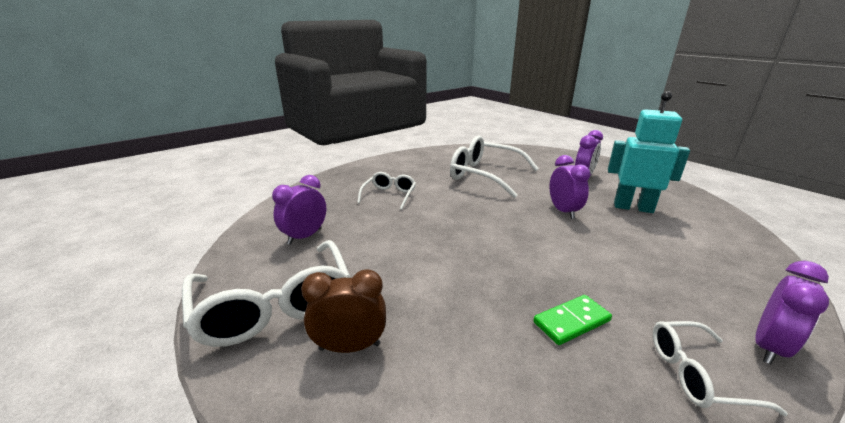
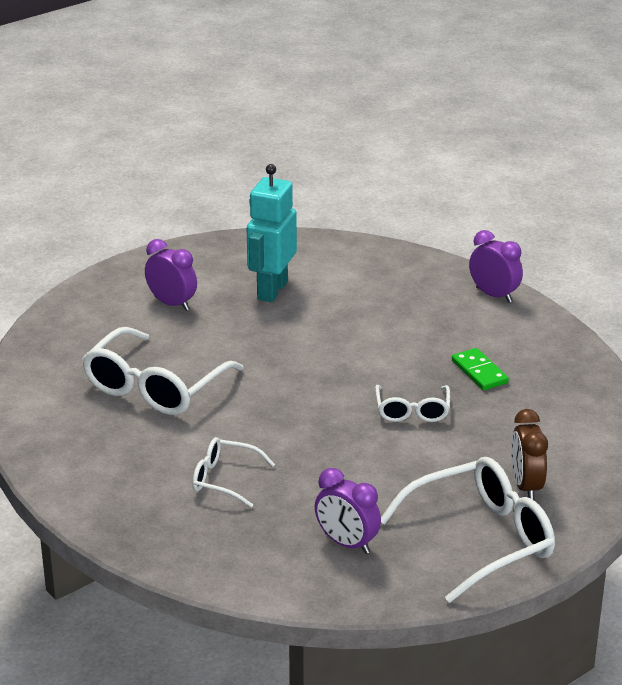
camera: 90 degrees left, 5 degrees up
purple clock [550,155,590,219] -> none
white glasses [653,321,788,416] -> white glasses moved to [375,385,450,422]

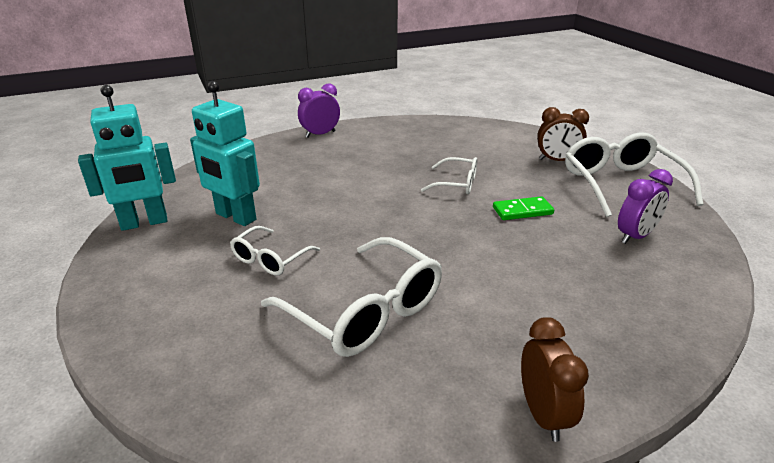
camera: 75 degrees left, 0 degrees up
purple clock [145,239,197,311] -> none
white glasses [192,437,275,507] -> white glasses moved to [230,226,320,276]
green domino [452,348,509,390] -> green domino moved to [493,196,554,220]
none -> turquoise robot [78,85,176,231]
none -> brown clock [521,317,589,442]

